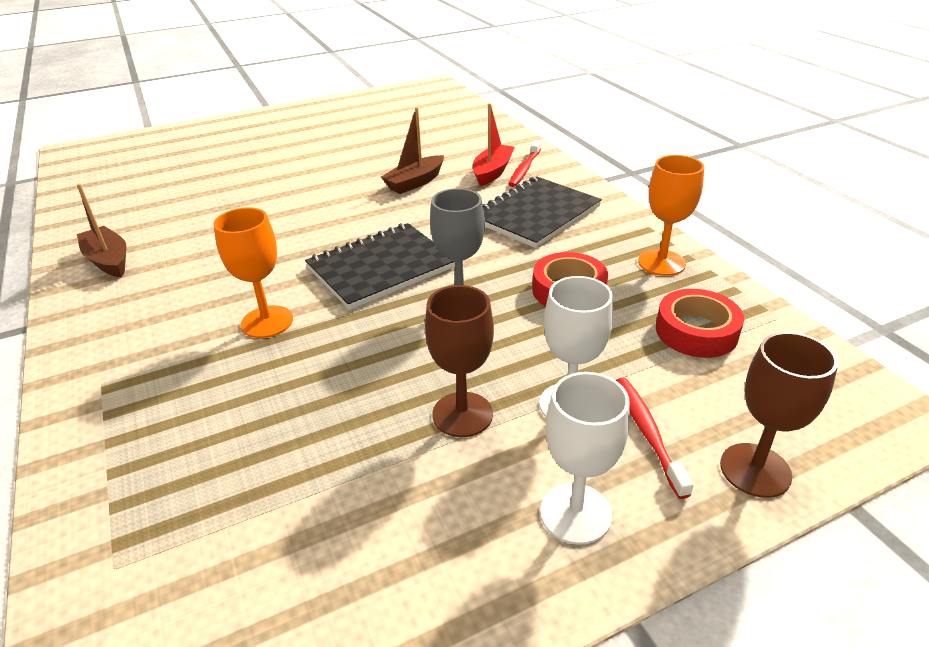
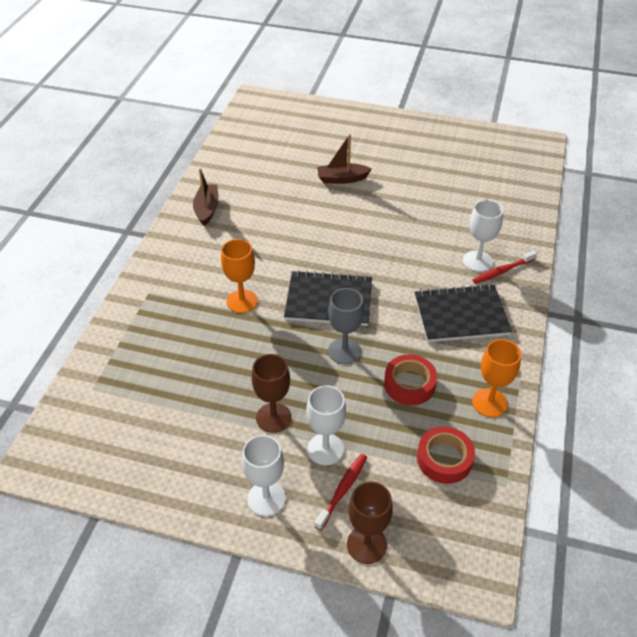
camera: 40 degrees right, 10 degrees up
brown boat [381,107,444,194] -> brown boat moved to [317,134,372,184]
red boat [473,103,515,186] -> white goblet [463,200,504,272]

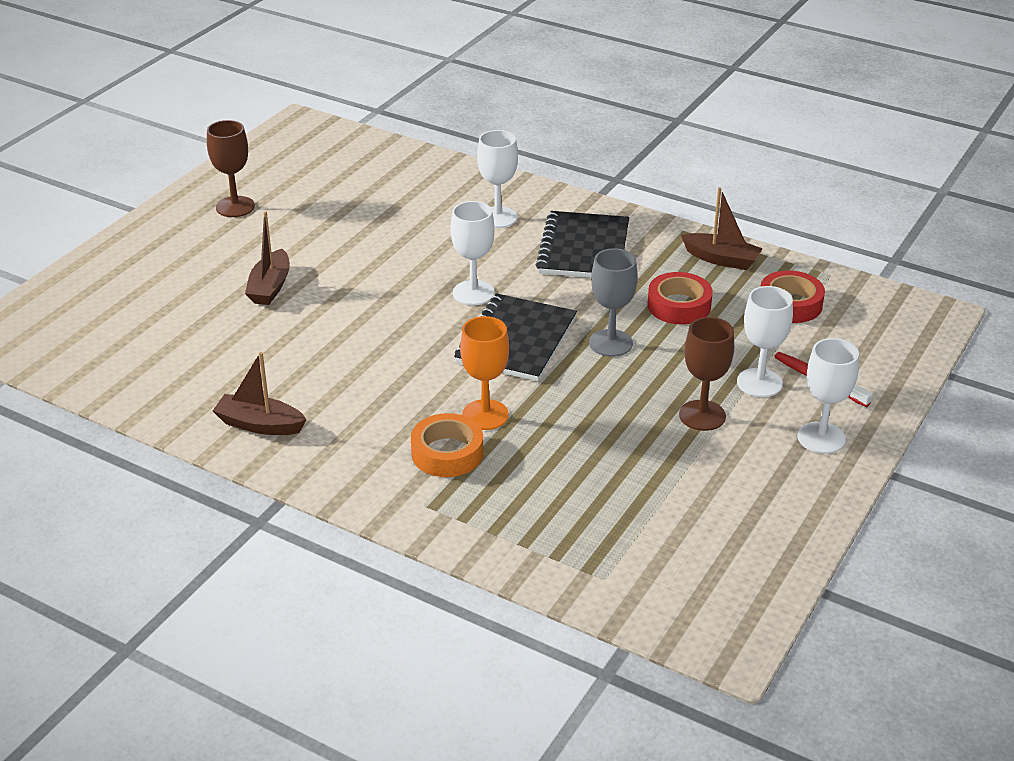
camera: 75 degrees left, 10 degrees down
brown goblet [347,482,393,564] -> brown goblet moved to [207,120,255,217]
red toothbrush [472,250,537,284] -> none
orange goblet [472,339,521,417] -> brown boat [681,187,763,270]
none -> orange tape [411,413,483,477]
none -> white goblet [451,201,495,305]

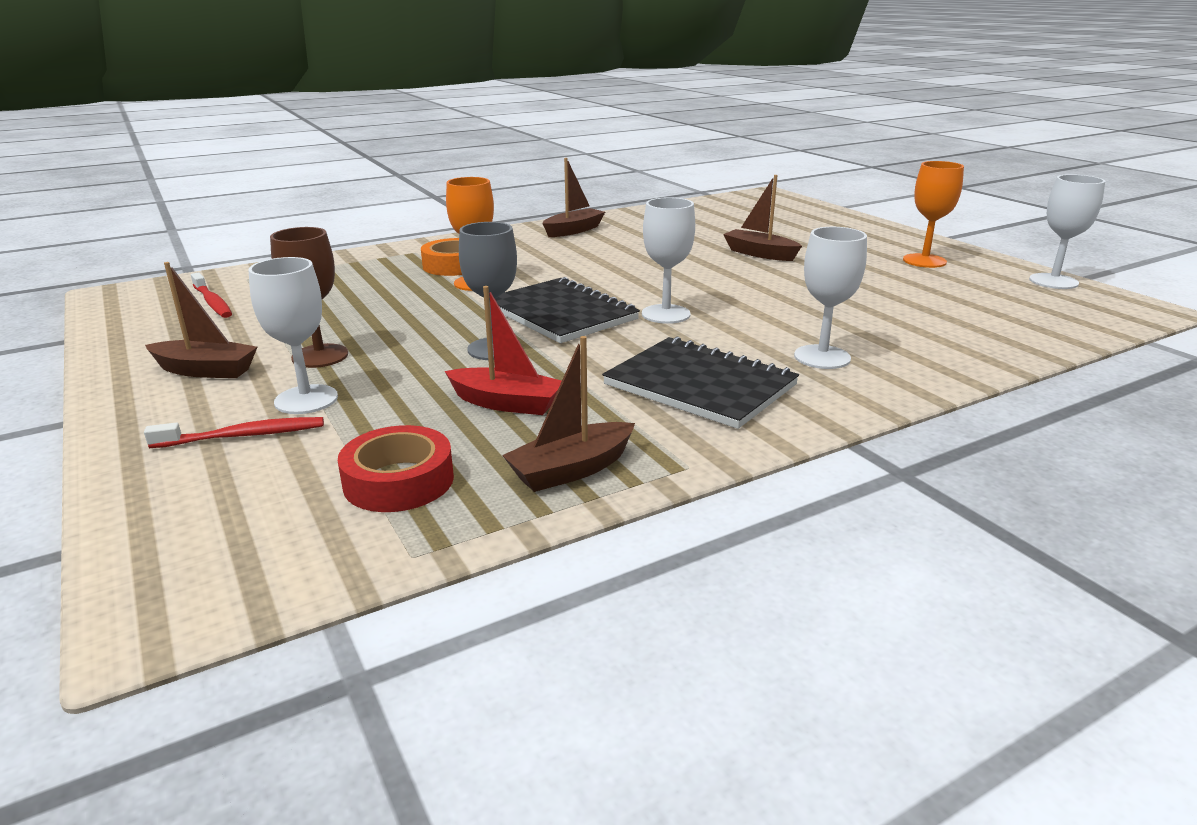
camera: 120 degrees right, 10 degrees down
brown goblet [207,120,255,217] -> orange goblet [903,161,964,268]
red tape [647,272,713,325] -> red boat [445,286,562,415]
white goblet [797,338,859,454] -> white goblet moved to [1029,174,1105,289]
none -> brown boat [145,262,257,378]
none -> red toothbrush [191,272,232,318]

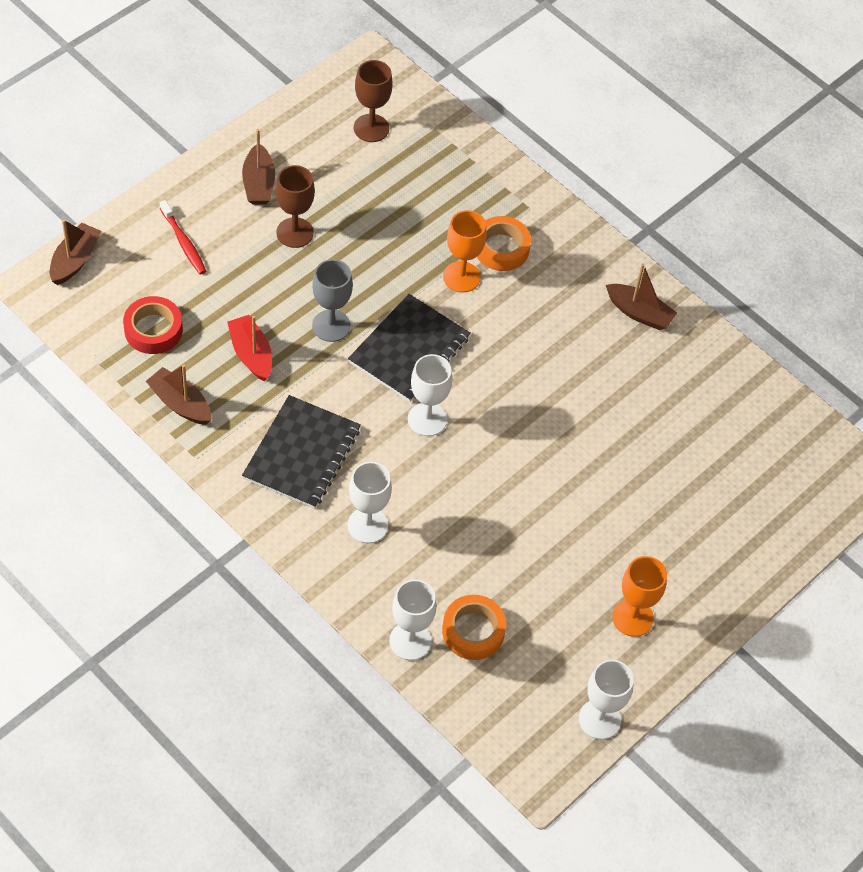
camera: 70 degrees right, 30 degrees up
red toothbrush [191,272,232,318] -> brown goblet [354,60,393,142]
white goblet [248,257,338,414] -> white goblet moved to [389,579,437,660]
red boat [445,286,562,415] -> red boat turned 150 degrees clockwise [227,315,272,381]
brown boat [723,175,802,261] -> brown boat moved to [50,219,101,285]
none -> orange tape [442,595,506,660]

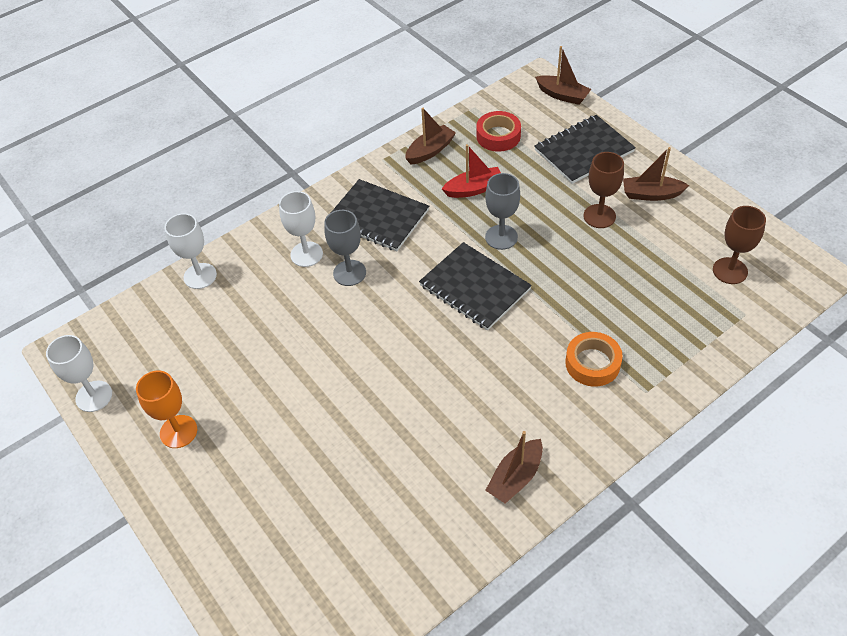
camera: 105 degrees right, 5 degrees down
red toothbrush [160,200,206,274] -> black notebook [534,115,636,184]
white goblet [408,354,452,436] -> none
orange tape [442,595,506,660] -> none
orange goblet [443,210,487,292] -> none
none -> grey goblet [324,210,366,286]

